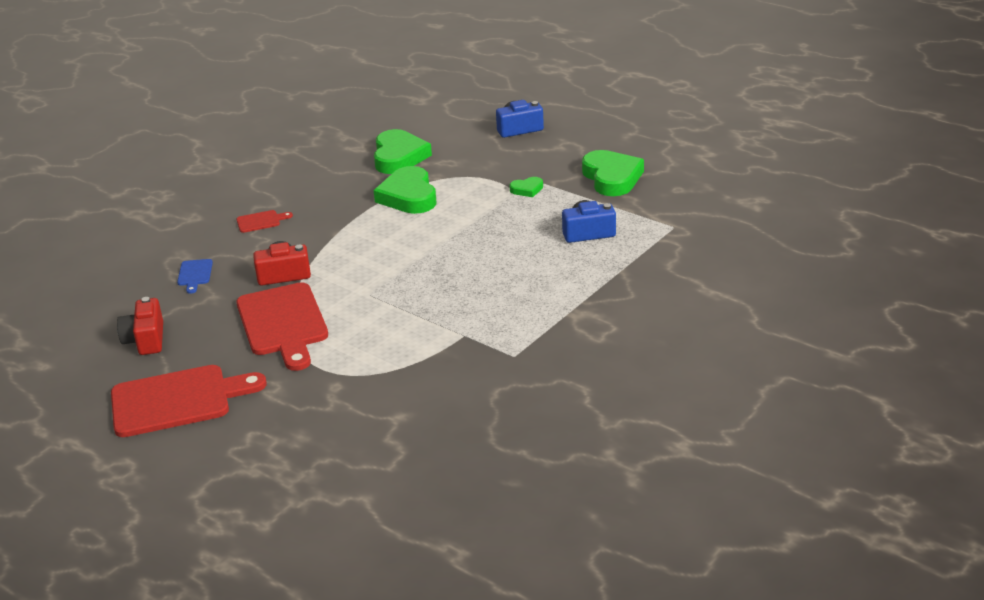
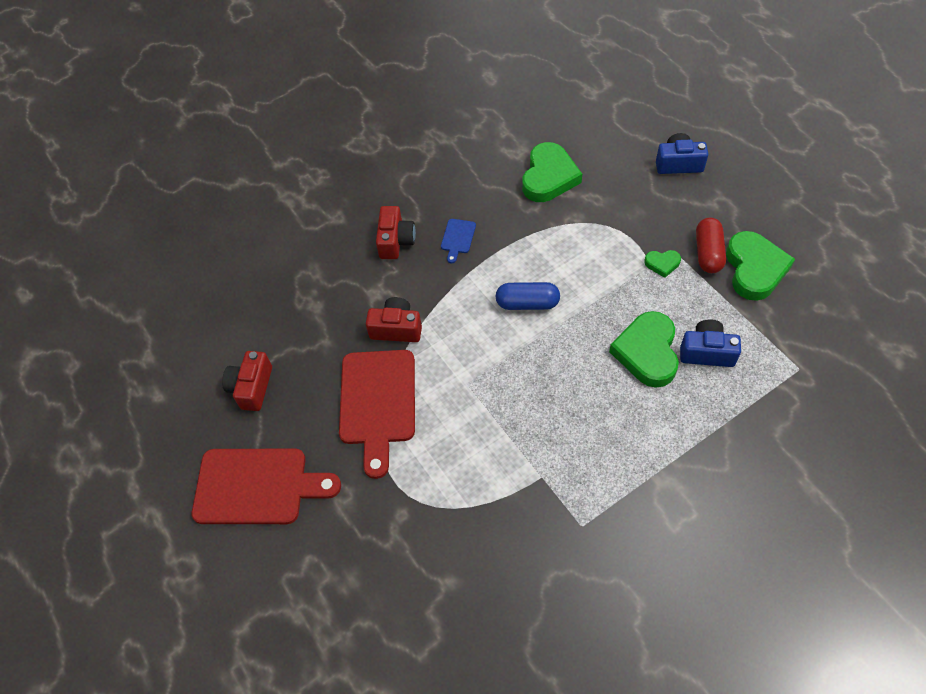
camera: 20 degrees right, 25 degrees up
blue cutting board [177,259,213,294] -> blue cutting board moved to [441,219,476,263]
red cutting board [237,210,293,233] -> red camera [376,206,416,259]
green heart [374,166,436,214] -> green heart moved to [609,311,679,388]
none -> blue capsule [495,282,560,310]
none -> red capsule [696,218,726,273]

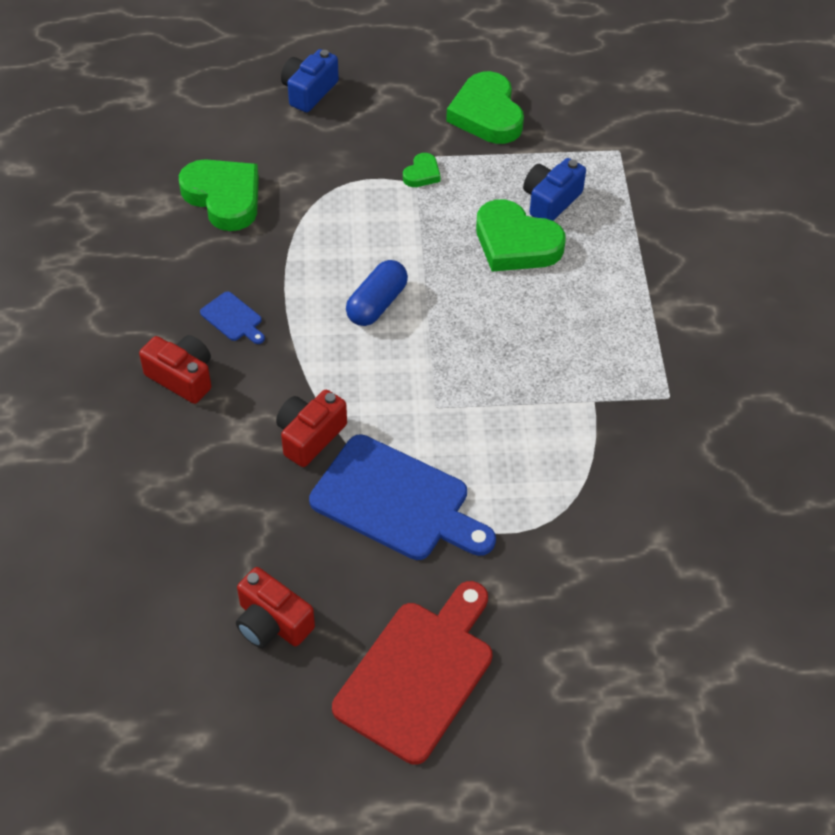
camera: 65 degrees left, 5 degrees down
red cutting board [339,350,415,479] -> blue cutting board [309,434,496,560]
red capsule [696,218,726,273] -> none
green heart [726,231,795,301] -> green heart turned 135 degrees counterclockwise [446,71,524,144]

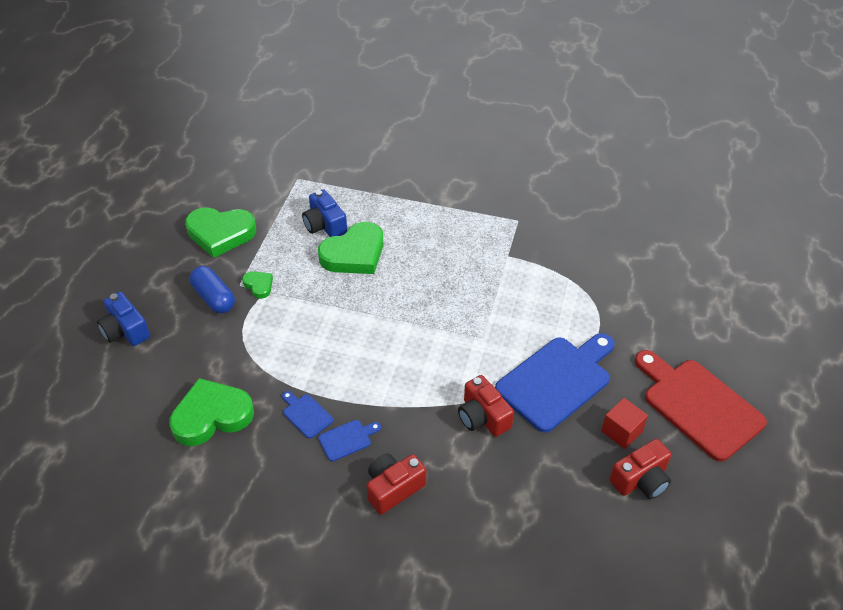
camera: 70 degrees left, 5 degrees down
blue capsule [346,260,408,326] -> blue capsule moved to [190,266,235,314]
none -> blue cutting board [282,391,333,439]
none -> red cube [601,398,648,449]

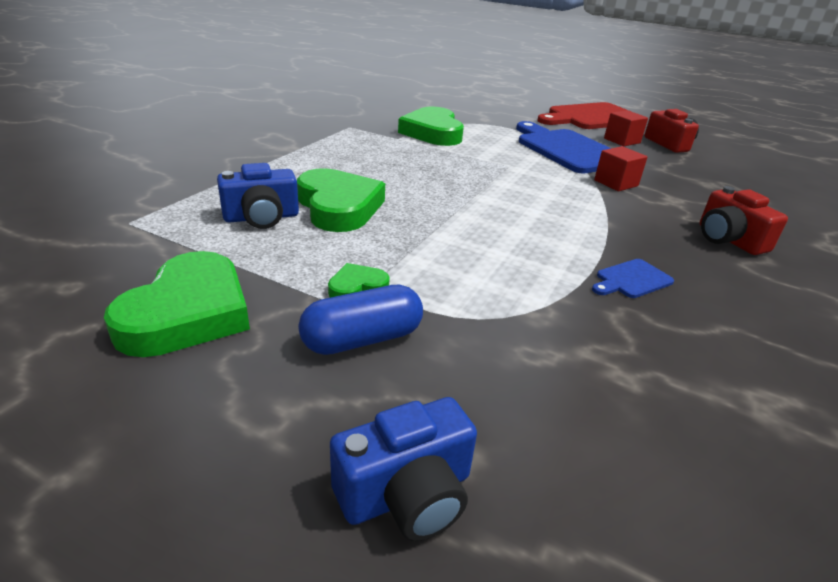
camera: 80 degrees left, 15 degrees down
green heart [169,378,254,446] -> green heart moved to [398,106,464,146]
blue cutting board [318,420,381,461] -> none
red camera [458,375,514,437] -> red cube [594,146,648,191]

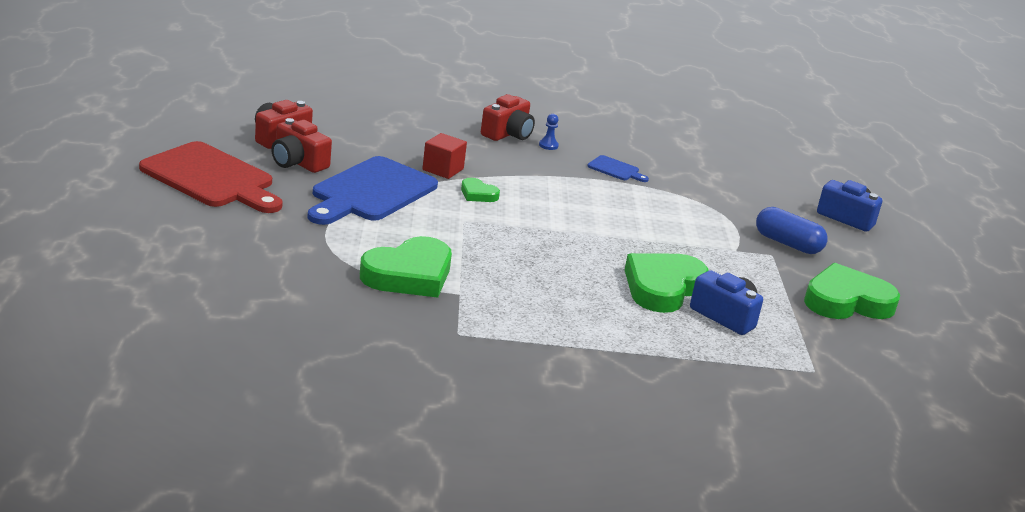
camera: 120 degrees left, 5 degrees down
green heart [328,263,390,298] -> green heart moved to [461,178,500,202]
red cube [604,110,648,146] -> red camera [271,118,332,173]
none -> blue pawn [539,114,559,150]

